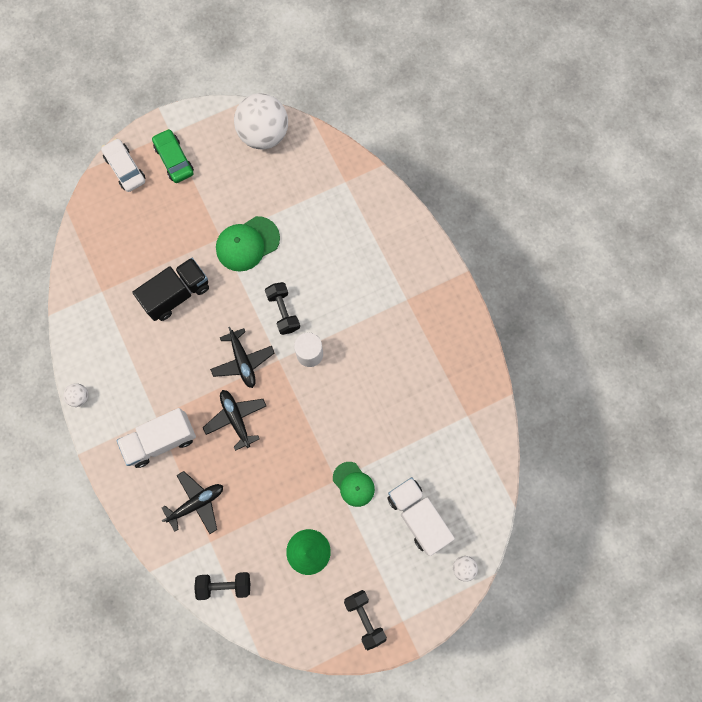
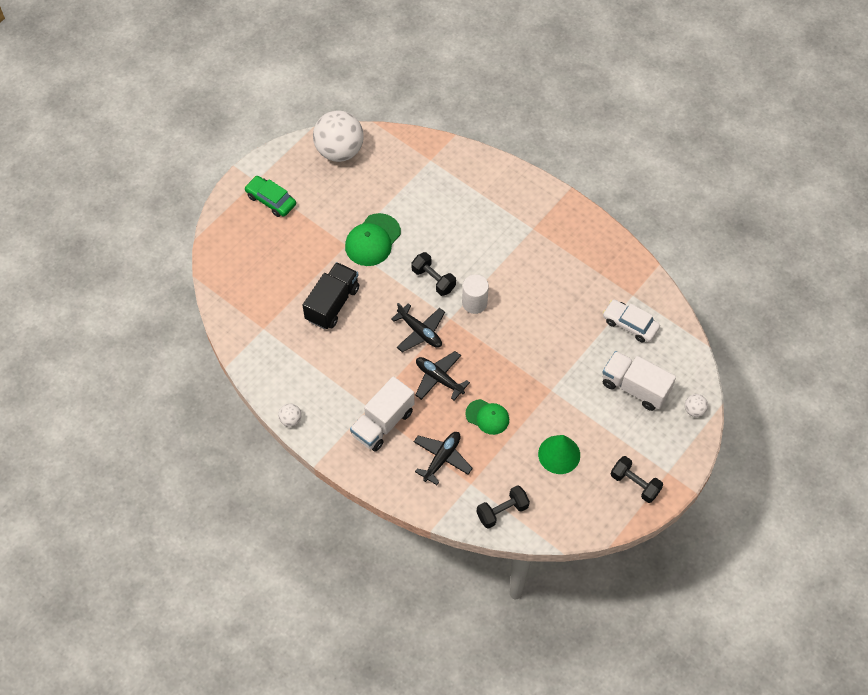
camera: 25 degrees left, 15 degrees down
white car [101,138,145,192] -> white car moved to [603,300,660,343]
green cap [333,462,375,507] -> green cap moved to [465,399,509,435]

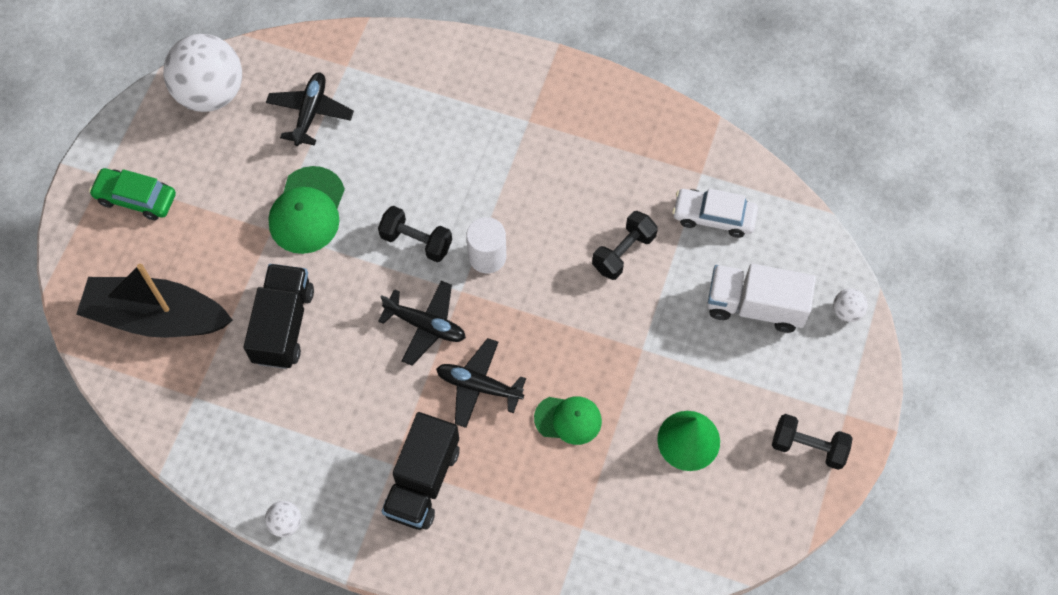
camera: 20 degrees left, 5 degrees up
white truck [350,376,415,452] -> black truck [381,412,459,530]
black plane [414,432,473,485] -> black plane moved to [266,72,354,146]
black dumbbell [477,485,530,529] -> black dumbbell moved to [592,211,658,280]
none -> black boat [76,264,233,338]

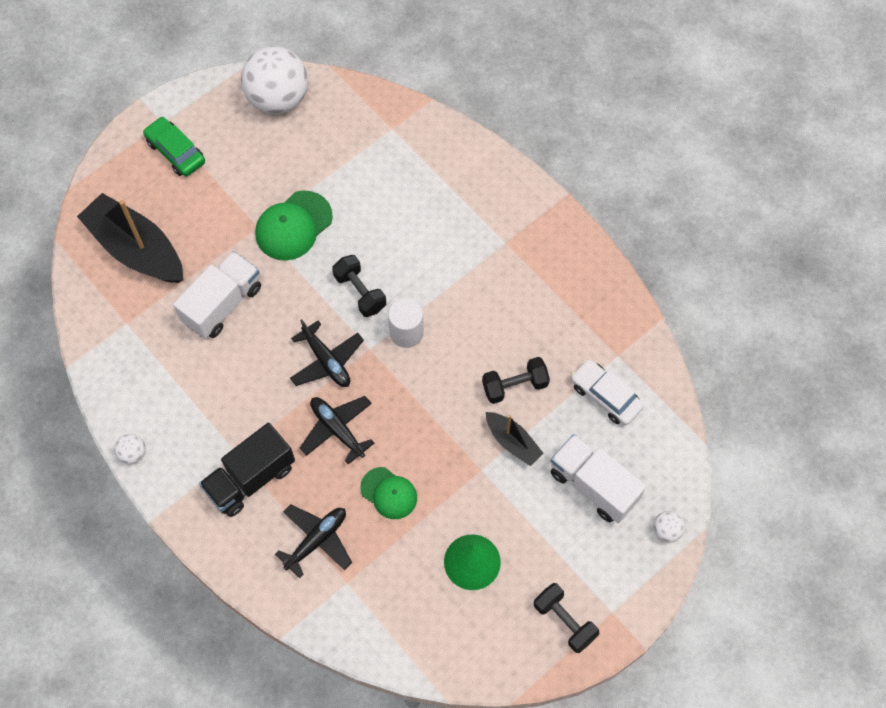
camera: 30 degrees right, 0 degrees up
black truck [244,264,314,369] -> white truck [173,251,261,339]
black plane [266,72,354,146] -> black plane moved to [275,504,352,578]
none -> black boat [486,412,544,466]

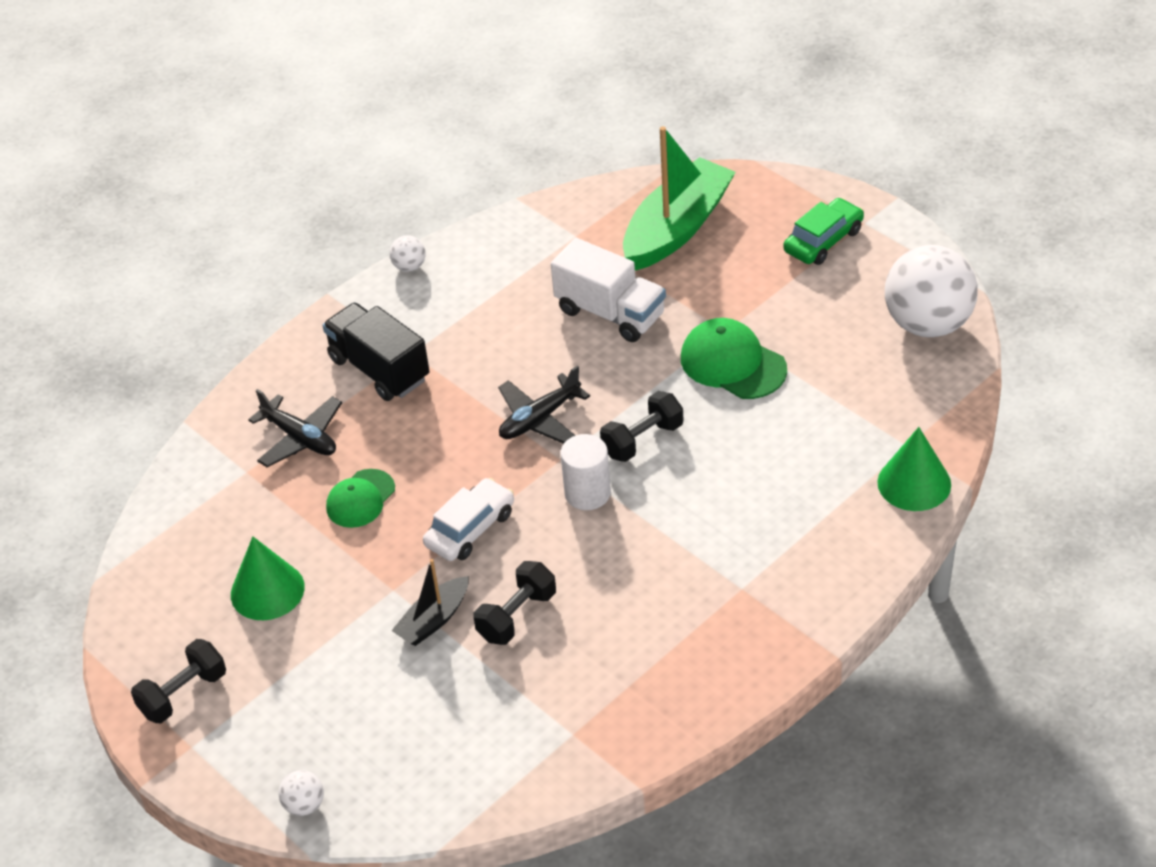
camera: 90 degrees right, 20 degrees down
black boat [77,193,183,283] -> green boat [623,126,736,270]
black plane [300,396,374,464] -> none
black dumbbell [482,357,550,404] -> black dumbbell turned 60 degrees clockwise [473,561,556,645]
white truck [551,434,646,523] -> none
white car [571,359,644,425] -> white car moved to [423,478,514,561]
none -> green cone [877,427,951,511]

